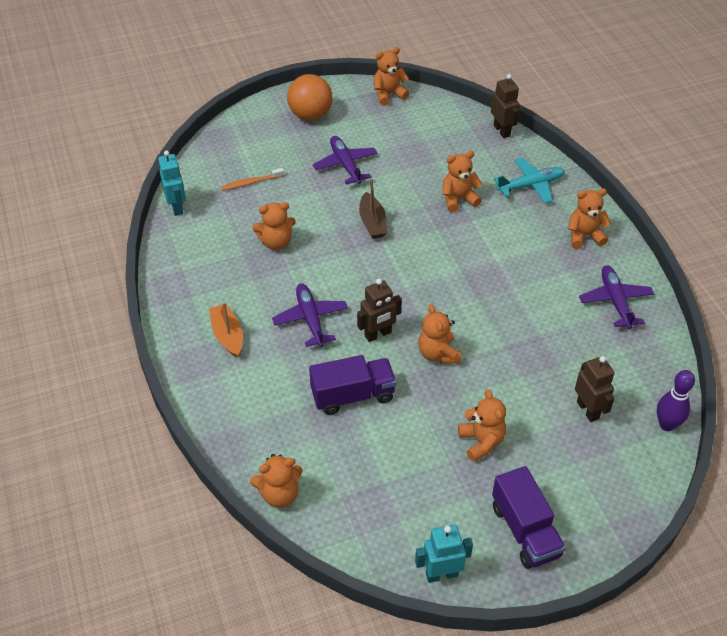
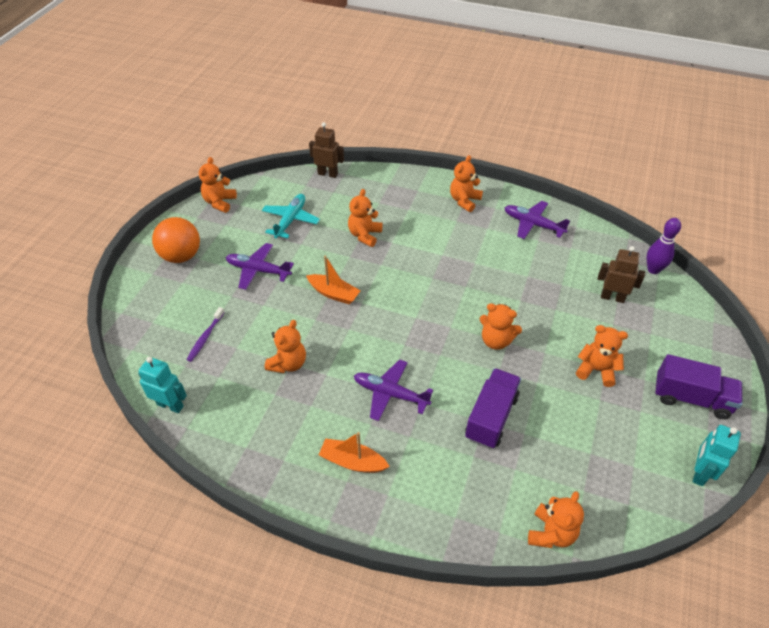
camera: 50 degrees left, 0 degrees up
orange toothbrush [221,168,284,190] -> purple toothbrush [187,307,225,362]
brown robot [357,279,402,342] -> none
brown boat [359,178,387,239] -> orange boat [306,256,361,304]
turquoise plane [494,158,565,203] -> turquoise plane moved to [262,194,320,238]

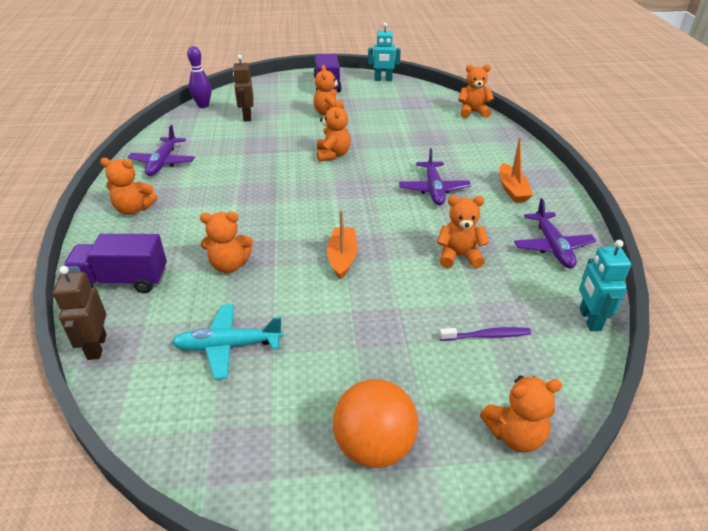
camera: 115 degrees left, 10 degrees down
orange teddy bear [199,157,237,213] -> orange teddy bear moved to [480,376,562,452]
purple plane [226,243,294,290] -> purple plane moved to [514,198,596,269]
purple truck [465,368,521,449] -> purple truck moved to [63,234,167,293]

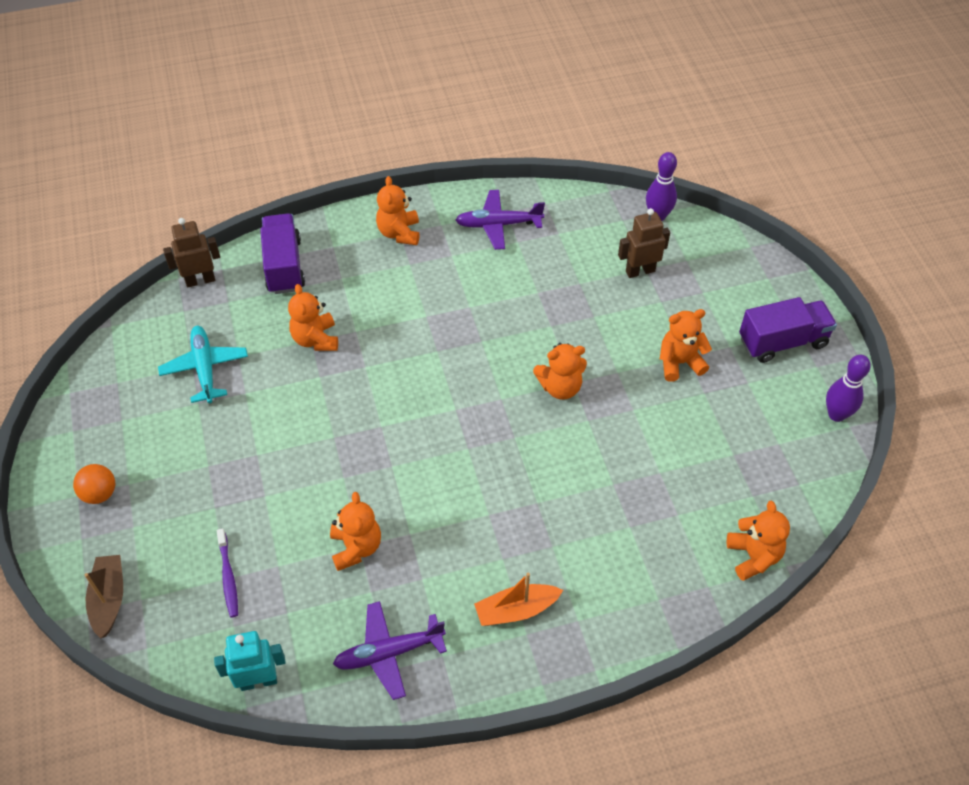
camera: 80 degrees right, 15 degrees up
orange boat [327,210,357,280] -> none
orange ball [333,379,419,468] -> orange ball [73,464,115,504], size x0.59
turquoise robot [368,23,401,81] -> purple bowling pin [826,355,871,422]
purple plane [399,148,471,206] -> none
orange teddy bear [480,376,562,452] -> brown boat [85,555,123,639]

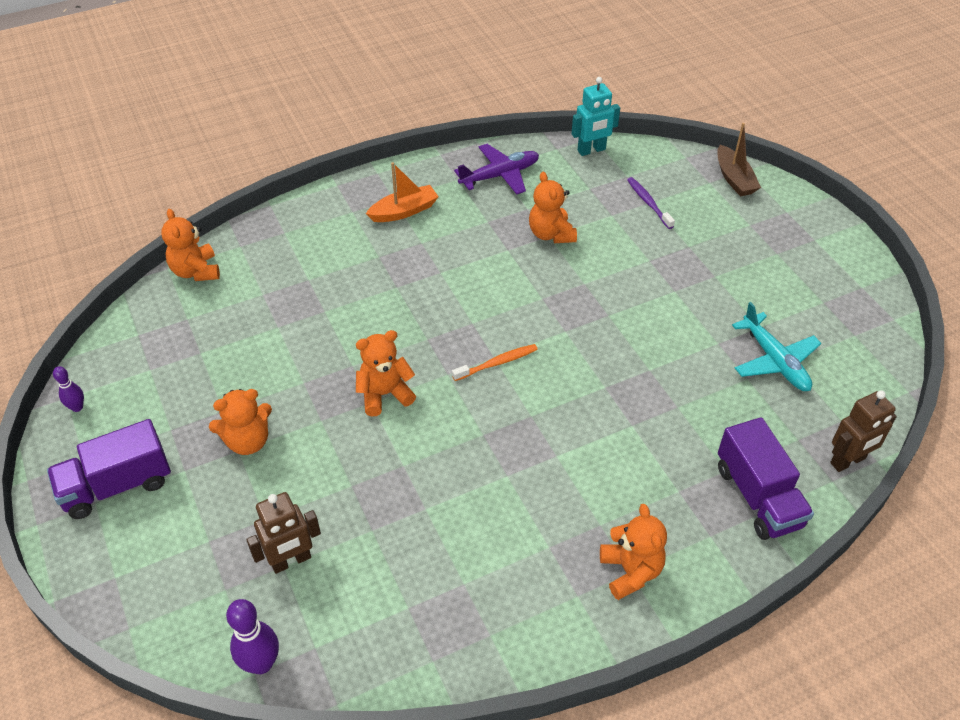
camera: 170 degrees right, 5 degrees down
orange ball [73,464,115,504] -> none
orange teddy bear [288,284,338,351] -> none
purple plane [455,190,545,250] -> none
purple bowling pin [826,355,871,422] -> purple bowling pin [53,366,84,412], size x0.59
none -> orange toothbrush [452,344,538,381]

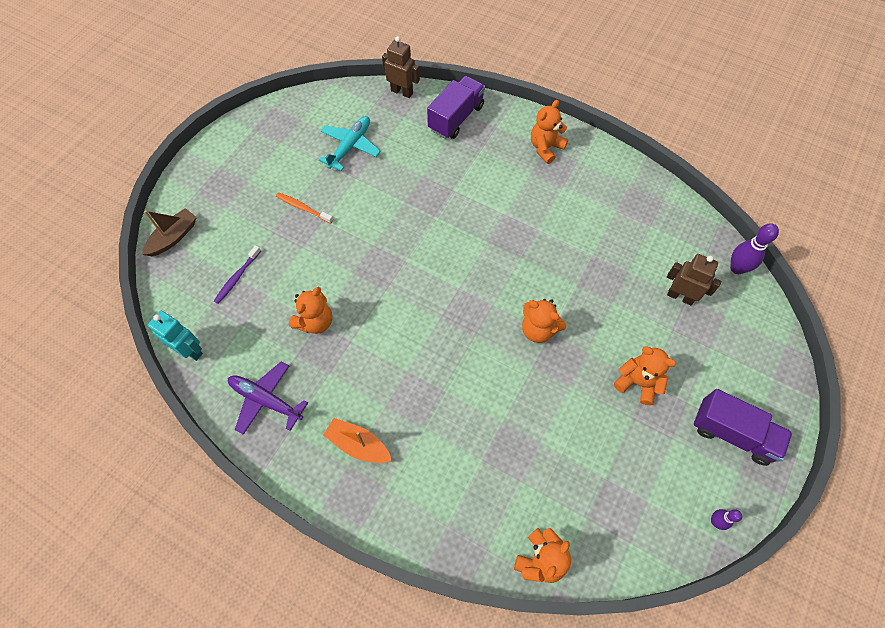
camera: 125 degrees left, 15 degrees up
orange toothbrush [452,344,538,381] -> orange toothbrush moved to [276,192,333,224]

